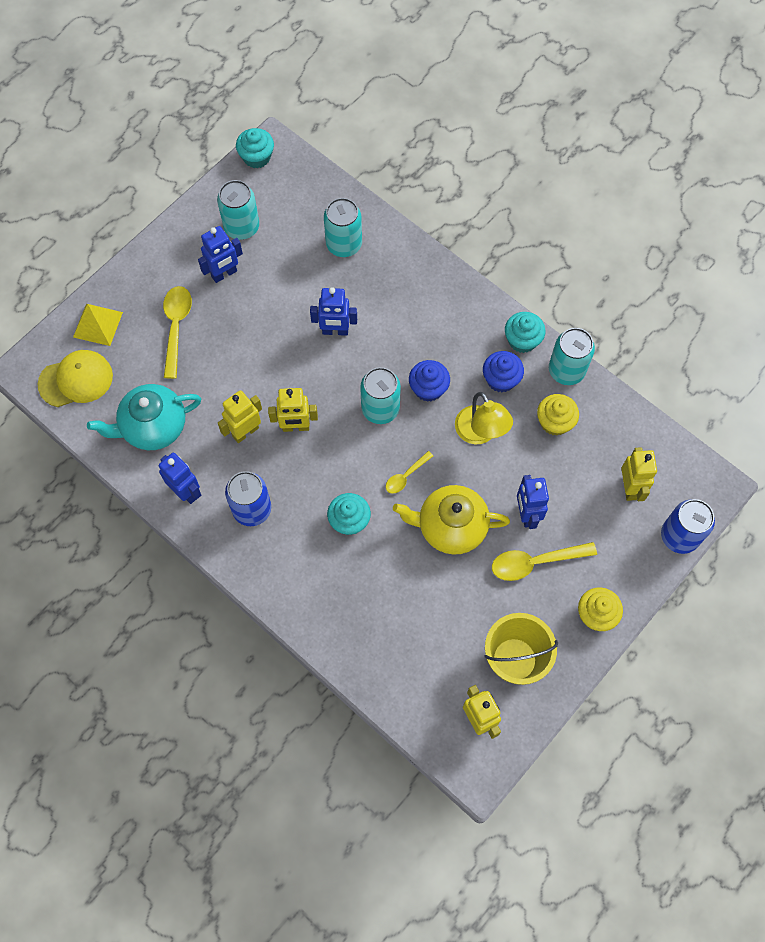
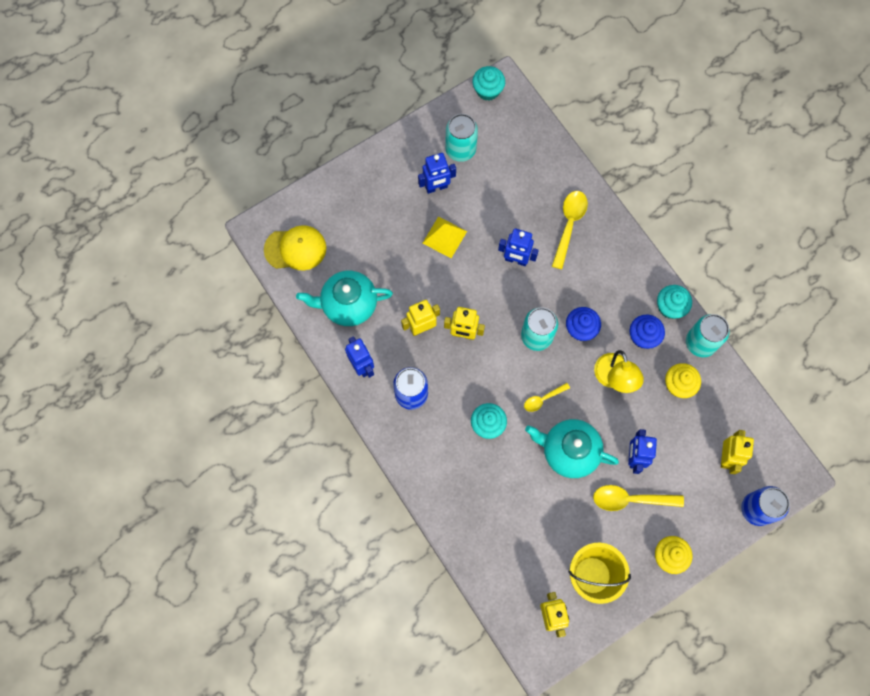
camera: 15 degrees right, 5 degrees up
yellow pyramid [73,304,123,346] -> yellow pyramid moved to [423,216,467,258]
yellow spoon [163,286,192,379] -> yellow spoon moved to [552,191,588,269]
turquoise can [324,198,362,257] -> none
yellow teapot [393,485,510,554] -> turquoise teapot [525,419,619,478]

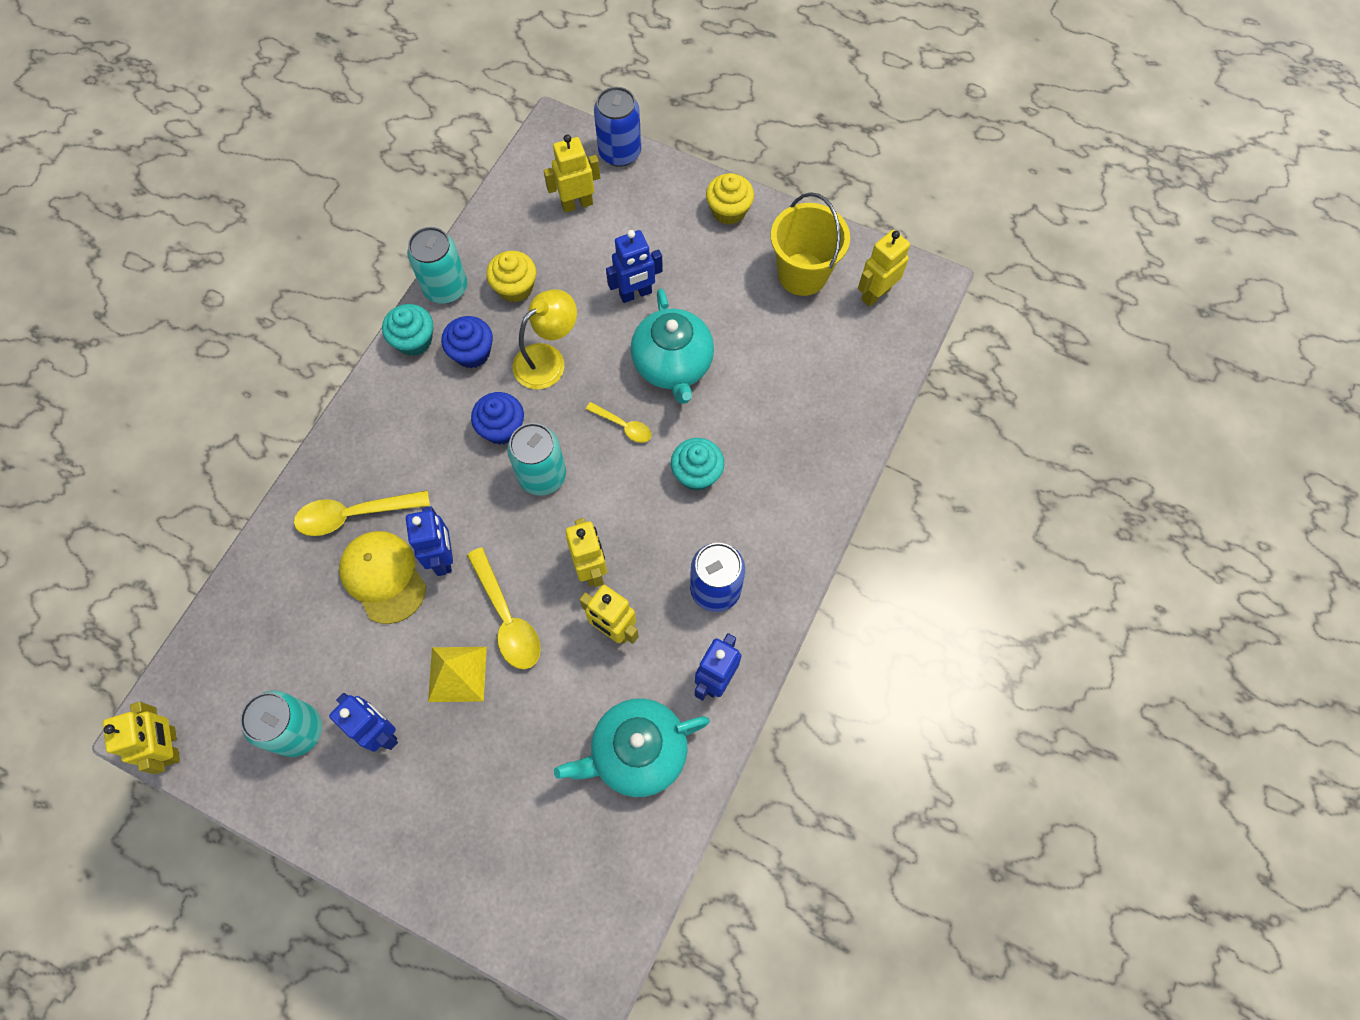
camera: 120 degrees left, 5 degrees down
yellow cap [264,225,326,271] -> yellow cap moved to [339,531,427,624]
turquoise teapot [296,271,393,326] -> turquoise teapot turned 105 degrees clockwise [554,698,710,797]
turquoise cupcake [472,66,505,101] -> yellow robot [103,702,180,774]
yellow spoon [593,485,684,511] -> yellow spoon moved to [467,547,541,669]

